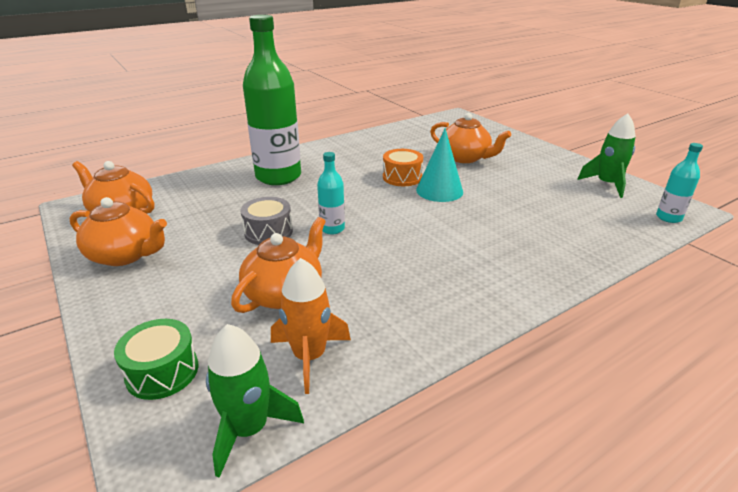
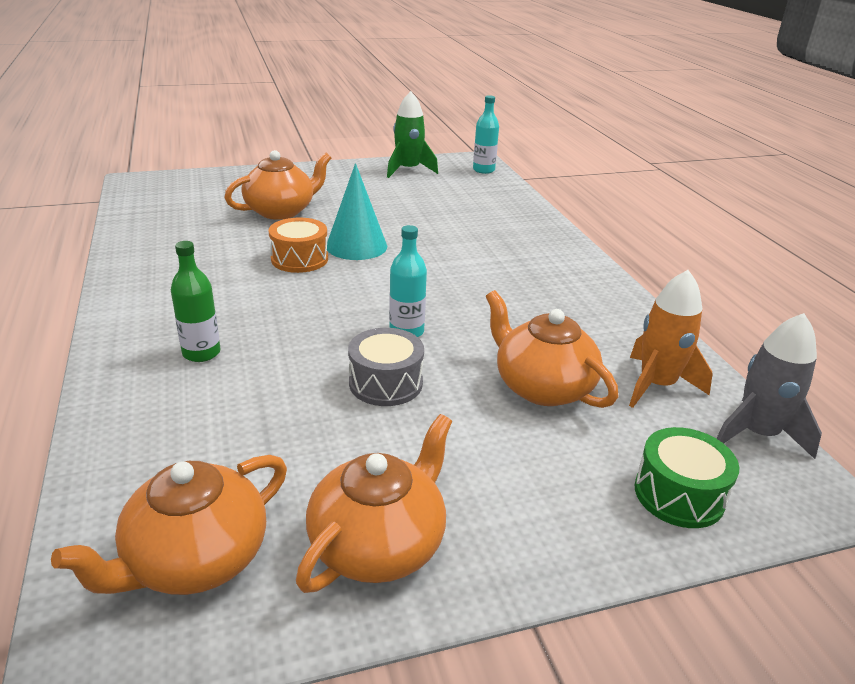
camera: 75 degrees left, 0 degrees up
green rocket [206,324,304,478] -> grey rocket [716,313,822,459]
green bottle [243,15,301,185] -> green bottle [171,241,221,362], size x0.45

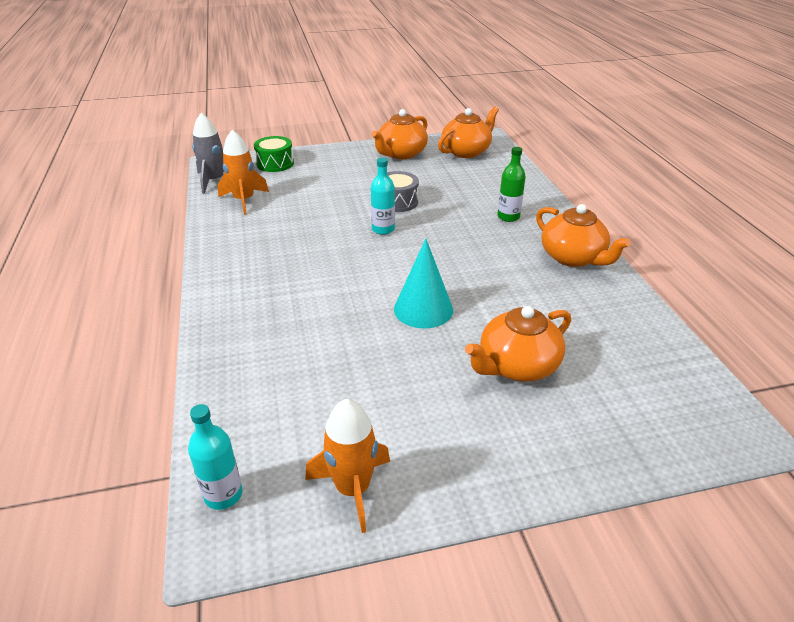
camera: 175 degrees left, 5 degrees up
orange drum [269,218,328,273] -> none
green rocket [387,91,438,178] -> orange rocket [305,399,390,533]
orange teapot [486,290,618,408] -> orange teapot moved to [536,204,631,267]

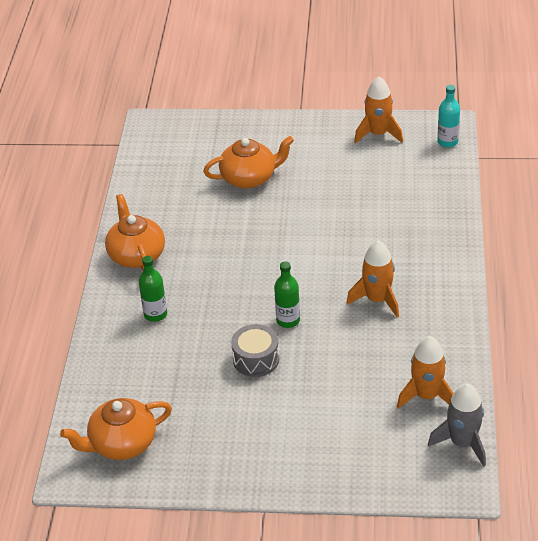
camera: 160 degrees left, 5 degrees up
green drum [254,136,294,172] -> none
turquoise bottle [371,158,395,235] -> green bottle [274,261,300,328]
orange teapot [372,109,428,159] -> none
turquoise cone [394,239,453,329] -> none
none -> orange rocket [347,240,399,318]

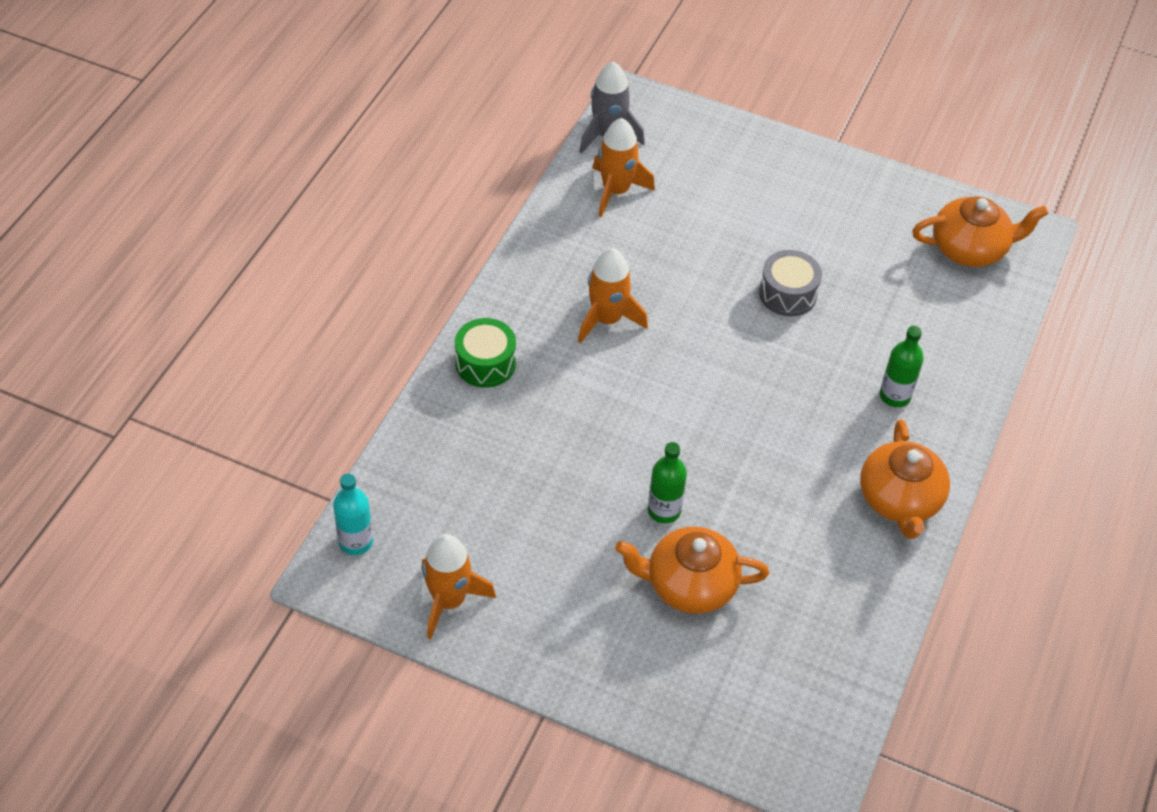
camera: 165 degrees left, 10 degrees up
green bottle [274,261,300,328] -> green bottle moved to [648,442,687,523]
none -> green drum [455,318,516,388]

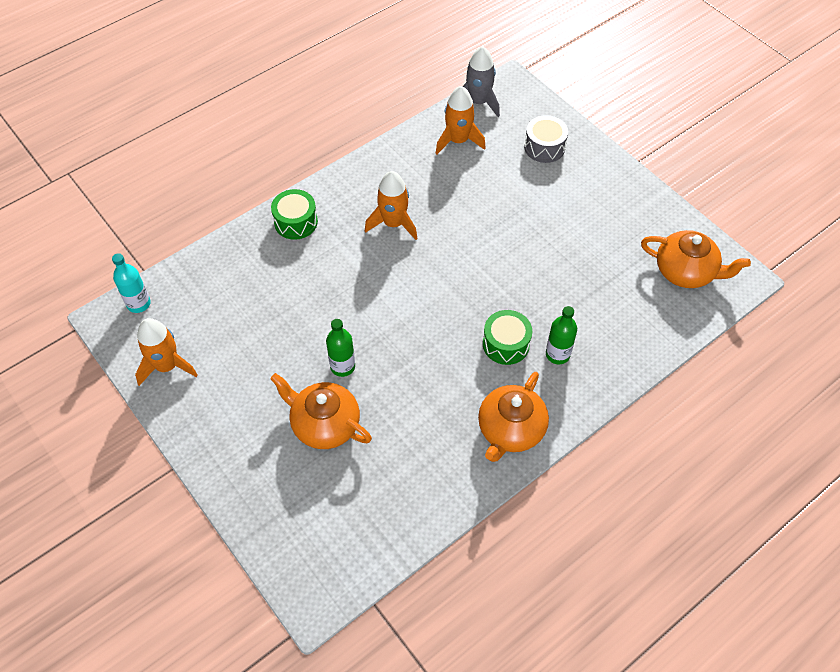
camera: 30 degrees right, 5 degrees up
grey drum [759,250,822,316] -> grey drum moved to [524,115,568,163]
none -> green drum [483,310,532,365]

